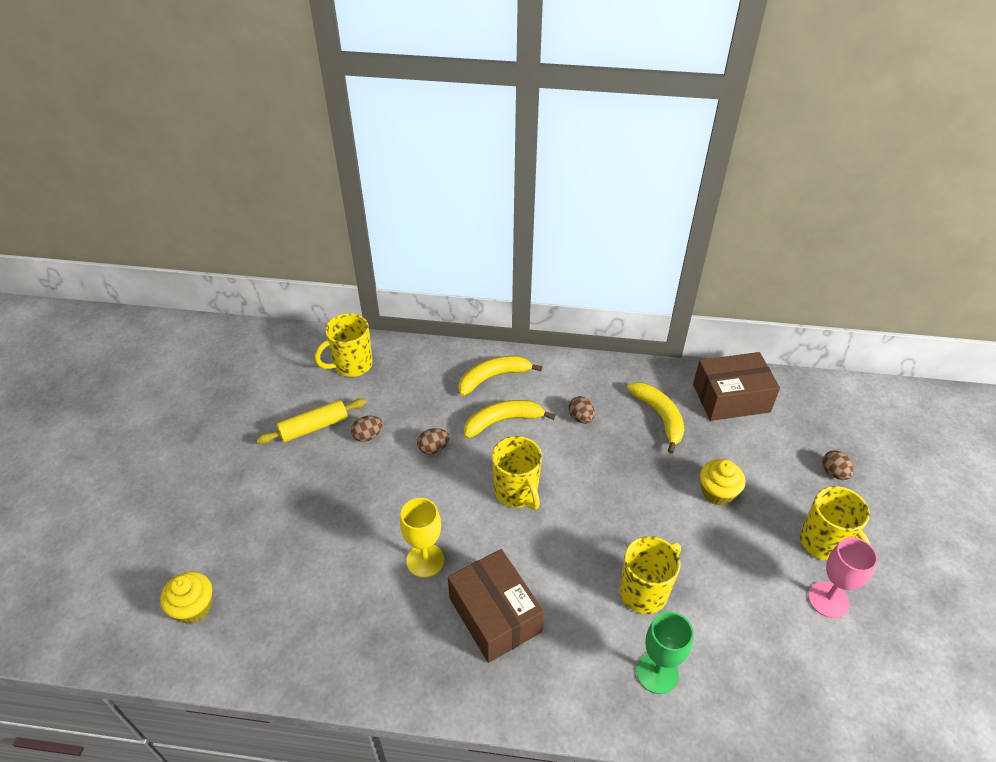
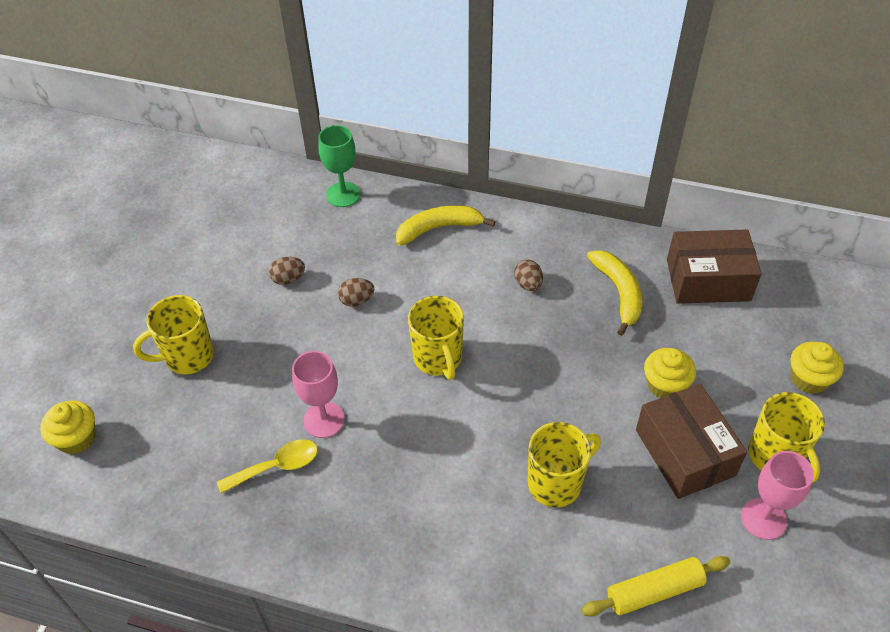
camera: 10 degrees right, 5 degrees up
yellow rolling pin [256,398,366,444] -> yellow rolling pin moved to [581,556,730,616]
yellow mug [315,313,373,377] -> yellow mug moved to [133,295,214,374]
yellow goblet [400,498,444,578] -> pink goblet [292,351,345,438]
brown box [448,549,544,663] -> brown box moved to [636,384,747,499]
yellow banana [464,400,555,439] -> none
green goblet [636,612,694,694] -> green goblet moved to [318,125,361,207]
brown egg [822,450,854,480] -> yellow cupcake [790,342,844,394]
none -> yellow spoon [217,439,318,493]

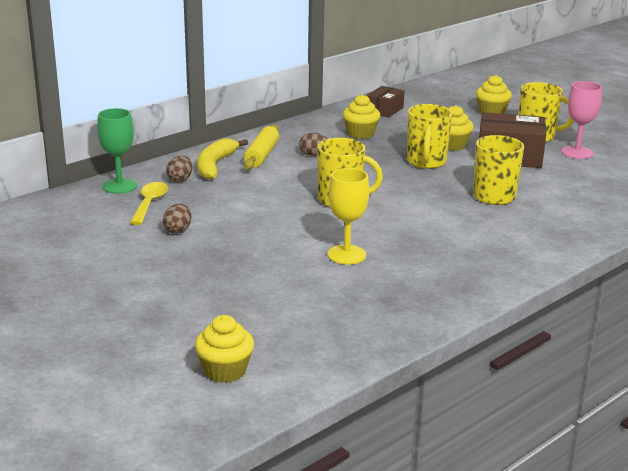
camera: 60 degrees left, 25 degrees down
yellow mug [133,295,214,374] -> yellow mug moved to [407,104,452,169]
yellow spoon [217,439,318,493] -> yellow spoon moved to [130,182,168,225]
pink goblet [292,351,345,438] -> yellow goblet [327,168,369,265]
brown egg [338,278,374,306] -> brown egg moved to [166,156,193,182]
yellow rolling pin [581,556,730,616] -> yellow rolling pin moved to [244,125,279,170]
yellow banana [587,250,642,336] -> yellow cupcake [343,94,380,139]
brown box [667,229,762,304] -> brown box [367,86,405,118], size x0.58

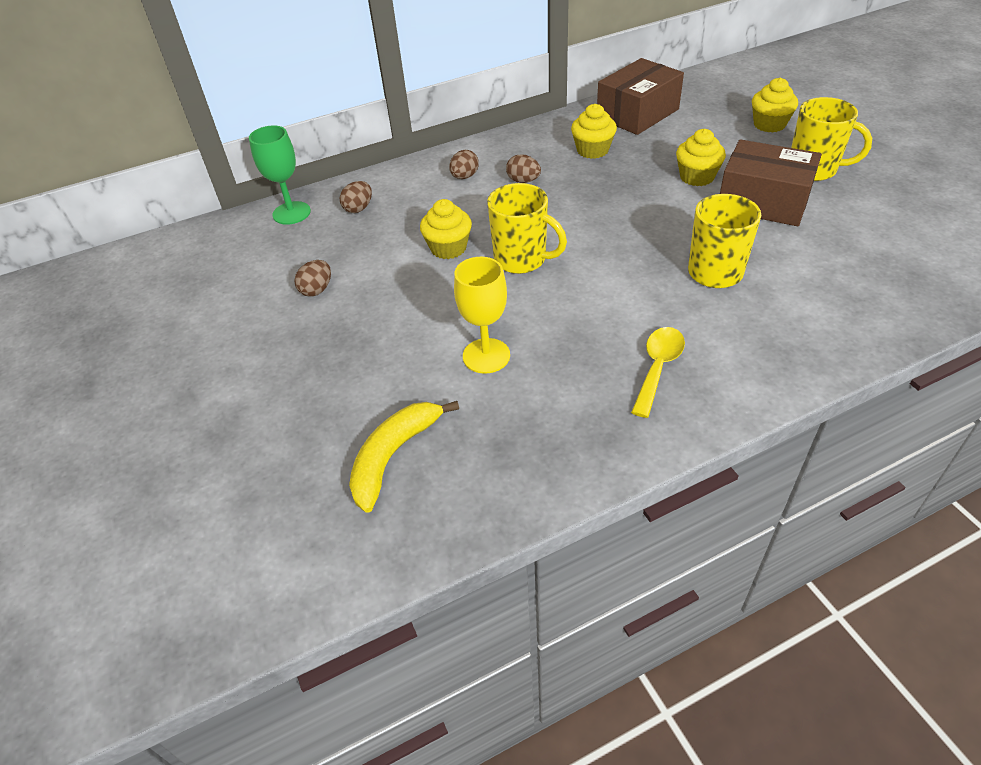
camera: 20 degrees right, 20 degrees up
yellow spoon [130,182,168,225] -> yellow spoon moved to [631,327,685,418]
yellow cupcake [195,315,254,383] -> yellow cupcake moved to [420,199,472,259]
yellow banana [197,138,248,180] -> yellow banana moved to [349,401,459,513]
yellow rolling pin [244,125,279,170] -> brown egg [449,150,479,179]
brown box [367,86,405,118] -> brown box [597,58,684,135], size x1.72
yellow mug [407,104,452,169] -> none
pink goblet [561,81,602,159] -> none

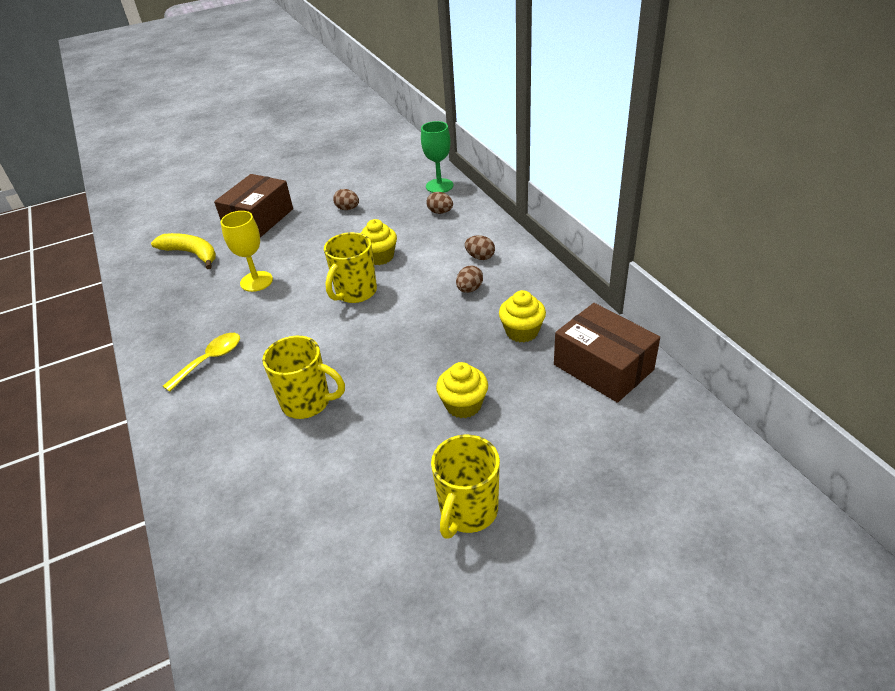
camera: 90 degrees right, 5 degrees down
yellow spoon [631,327,685,418] -> yellow spoon turned 75 degrees counterclockwise [163,333,240,392]
brown box [720,139,822,226] -> brown box moved to [214,174,293,237]
yellow cupcake [752,78,798,133] -> none

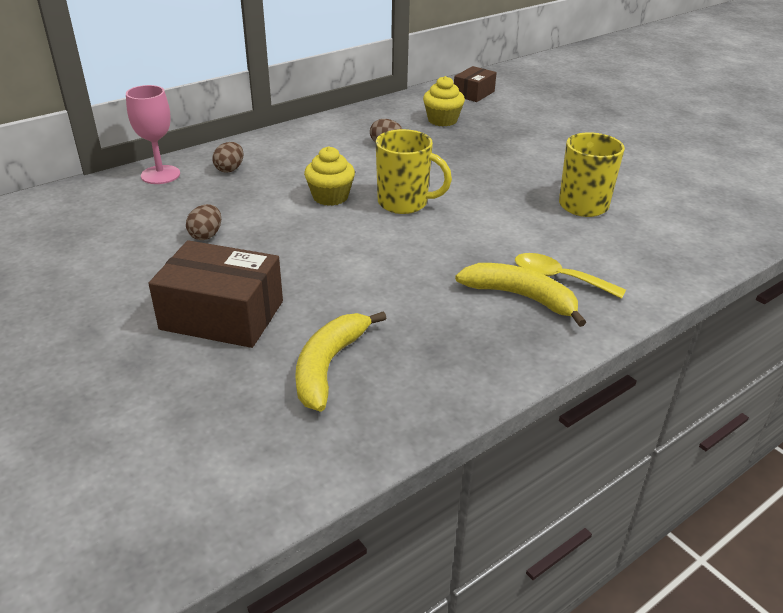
camera: 105 degrees left, 5 degrees down
yellow goblet [221,211,273,292] -> none
green goblet [421,121,453,193] -> pink goblet [126,85,180,184]
yellow mug [431,435,500,539] -> none
yellow cupcake [436,362,488,418] -> none
brown egg [465,235,495,260] -> none
brown box [554,303,660,403] -> brown box [454,66,497,102], size x0.58
none -> yellow banana [455,263,586,327]

